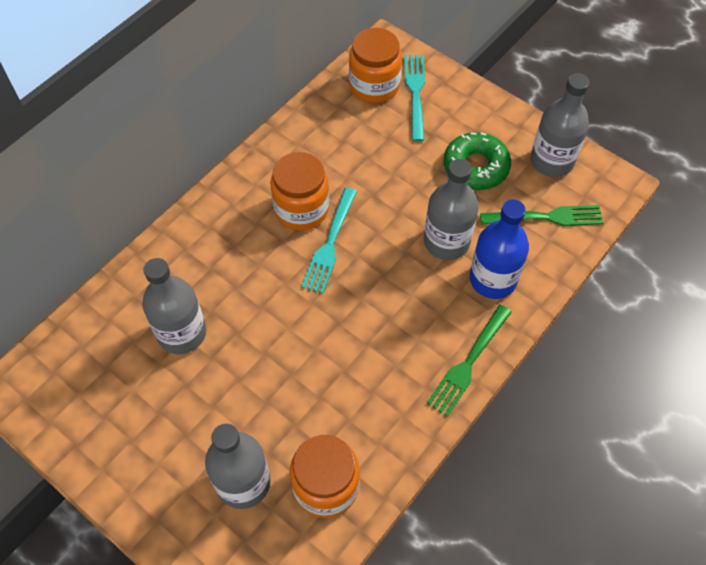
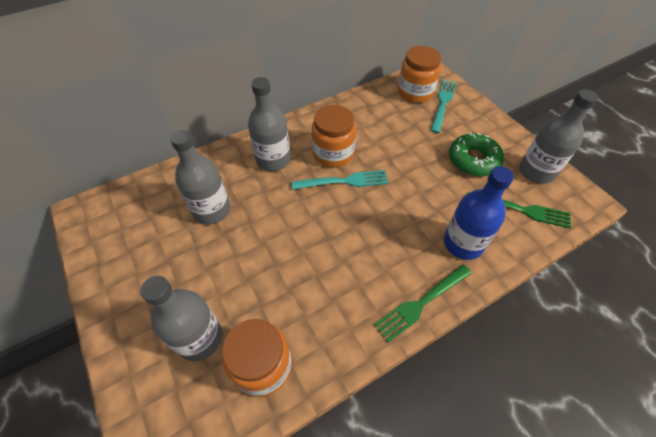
camera: 20 degrees right, 5 degrees down
turquoise fork [301,187,357,294] -> turquoise fork turned 135 degrees counterclockwise [292,170,389,190]
grey bottle [424,159,479,260] -> grey bottle moved to [248,77,291,171]

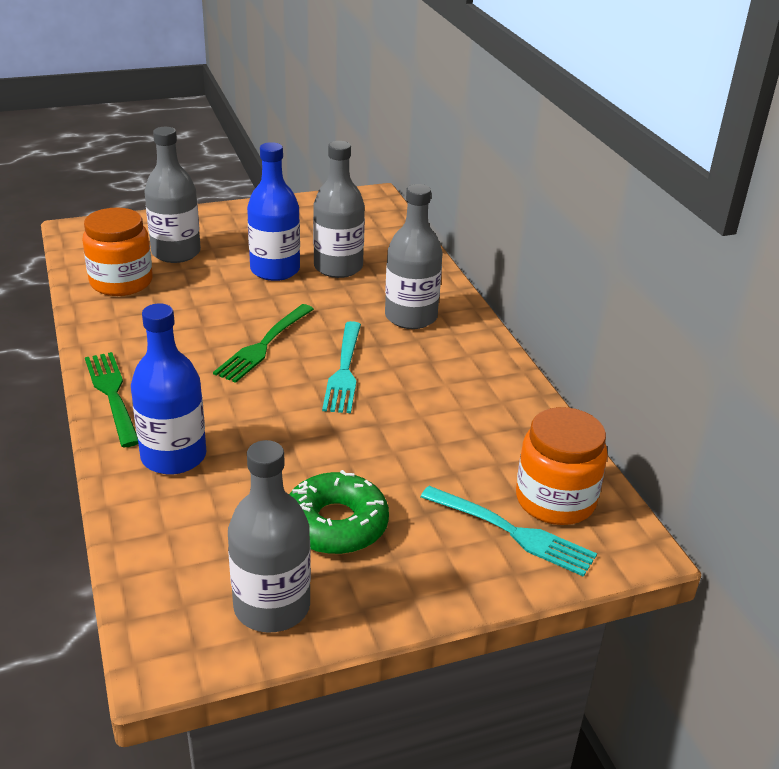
camera: 100 degrees right, 20 degrees down
orange jar [312,105,356,167] -> none
green fork [467,192,571,228] -> green fork moved to [213,304,314,383]
none -> blue bottle [247,142,300,281]

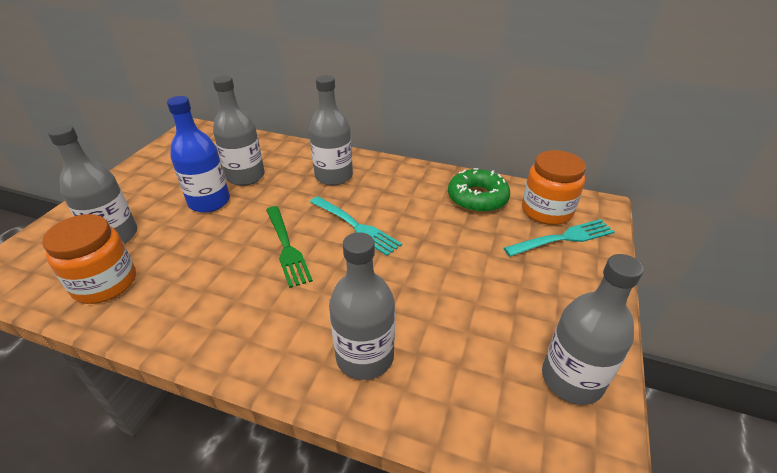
camera: 50 degrees left, 5 degrees up
green fork [85,352,138,447] -> none
blue bottle [131,303,206,475] -> grey bottle [329,232,395,380]
green donut [289,470,389,554] -> green donut moved to [448,168,510,213]

